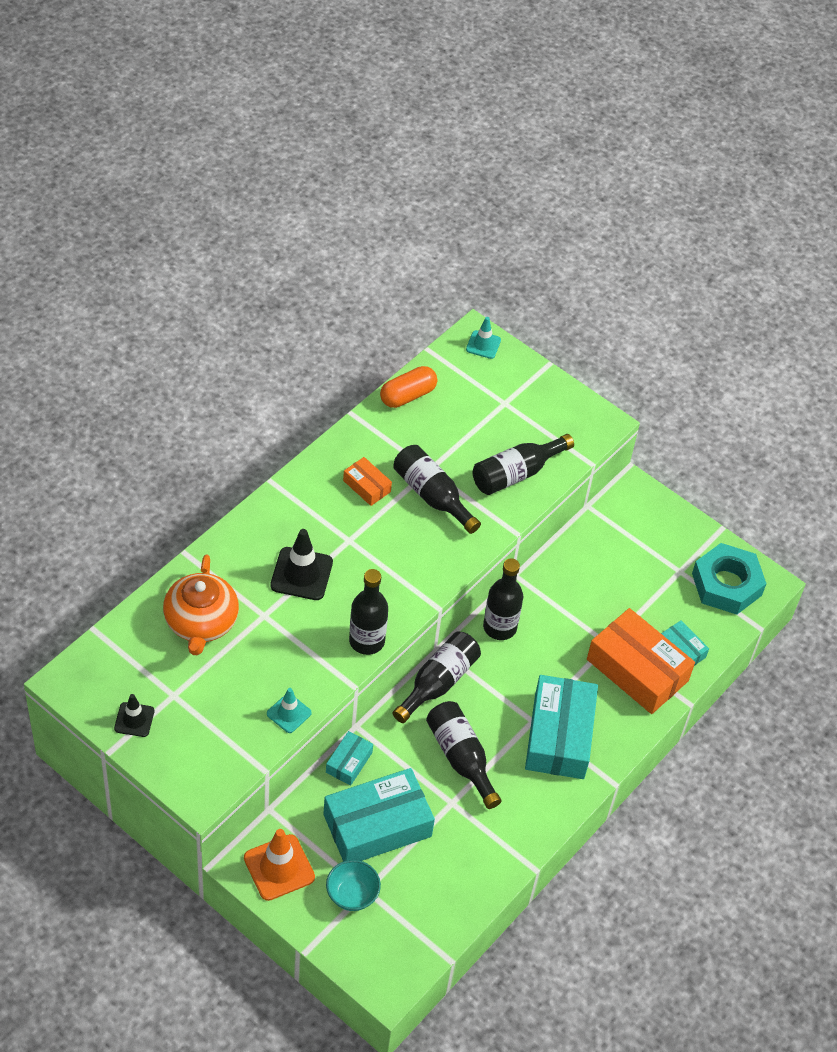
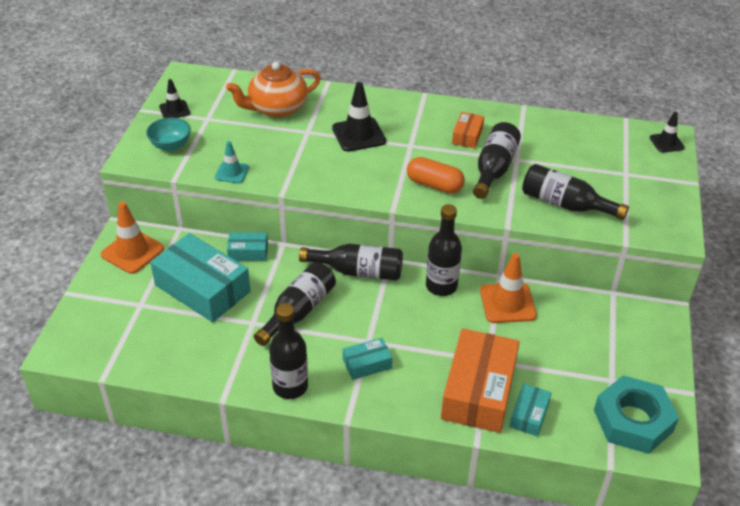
camera: 65 degrees right, 10 degrees down
turquoise bowl [326,860,381,911] -> turquoise bowl moved to [146,117,191,151]
black bottle [349,569,388,655] -> black bottle moved to [269,303,308,399]
orange capsule [380,366,437,408] -> orange capsule moved to [407,157,465,194]
turquoise traffic cone [466,317,501,359] -> black traffic cone [650,112,685,153]
turquoise box [525,675,598,779] -> turquoise box [343,338,392,380], size x0.48
none -> orange traffic cone [480,253,537,323]

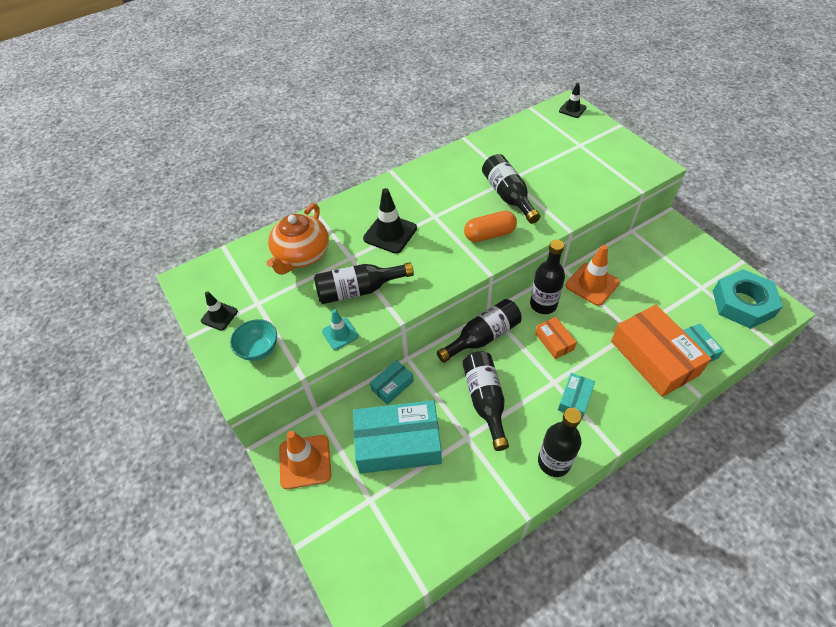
camera: 40 degrees left, 10 degrees up
orange box [452,112,484,148] -> orange box moved to [535,317,577,359]
black bottle [522,164,629,220] -> black bottle moved to [314,262,414,304]

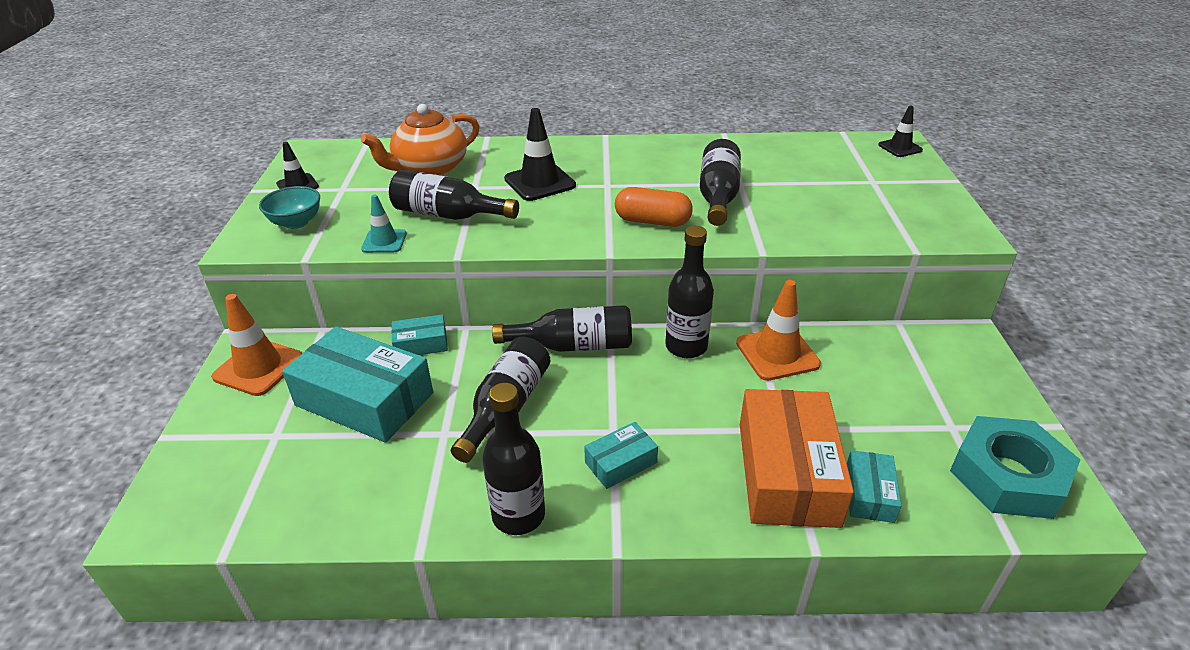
camera: 30 degrees right, 15 degrees down
orange box [535,317,577,359] -> none

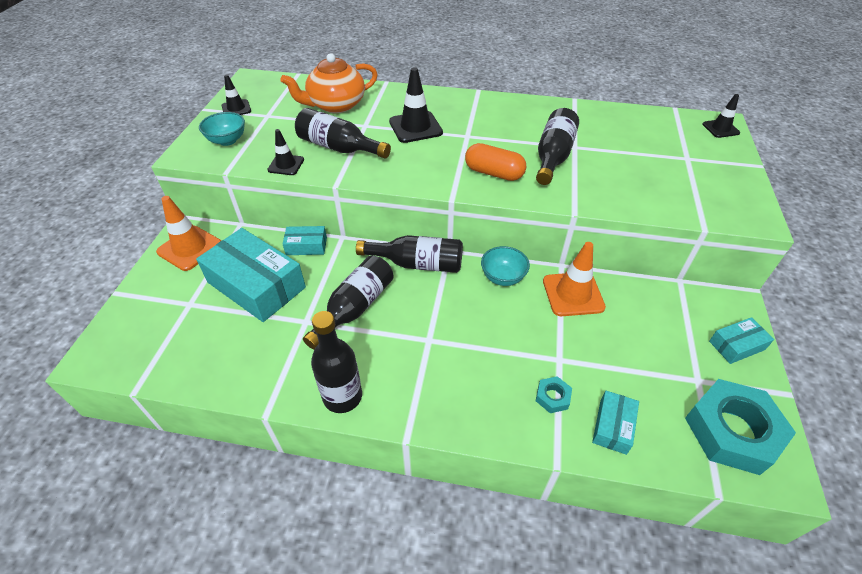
camera: 10 degrees right, 10 degrees up
turquoise traffic cone [361,195,407,253] -> black traffic cone [267,129,304,175]
turquoise box [584,422,658,489] -> turquoise box moved to [709,317,774,364]
black bottle [665,226,714,358] -> turquoise bowl [481,246,530,286]
orange box [740,389,854,528] -> turquoise nut [536,376,572,413]

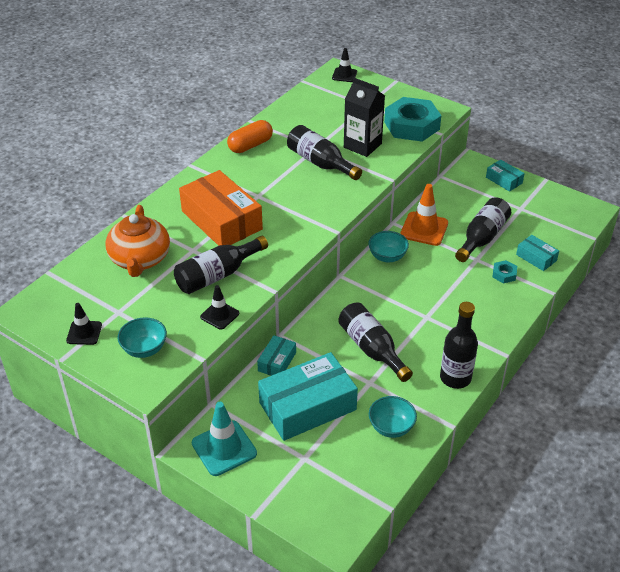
camera: 65 degrees left, 5 degrees down
orange traffic cone [156,196,221,271] -> turquoise traffic cone [192,402,257,476]
black bottle [356,235,463,273] -> black bottle moved to [455,197,511,262]
black traffic cone [389,67,443,143] -> orange box [179,170,263,246]
orange capsule [465,143,526,181] -> orange capsule moved to [227,120,273,153]
turquoise nut [685,379,796,475] -> turquoise nut moved to [384,97,441,142]
turquoise box [709,317,774,364] -> turquoise box turned 45 degrees counterclockwise [486,160,525,192]
none -> black carton [344,78,385,157]
none -> turquoise bowl [369,396,417,438]

